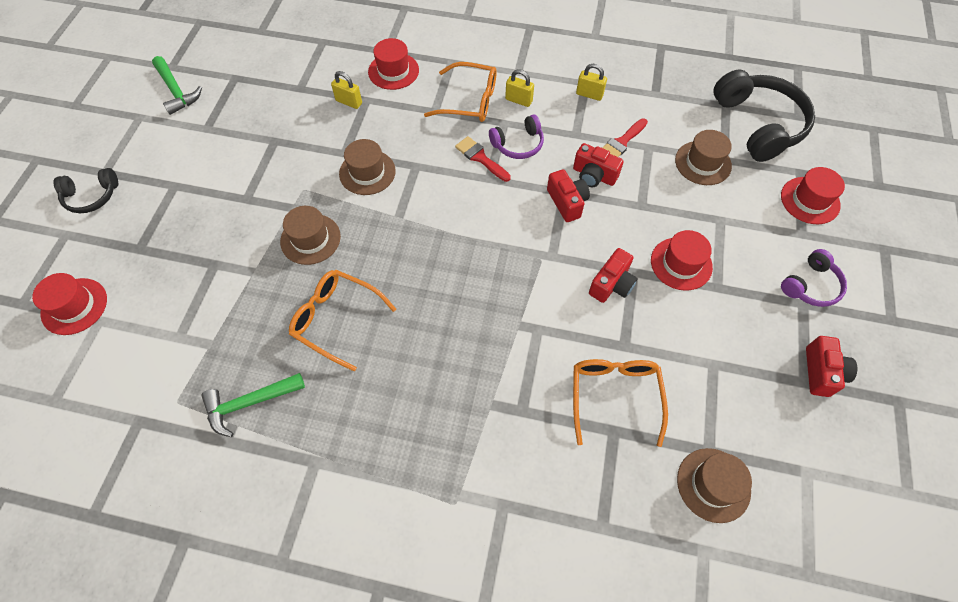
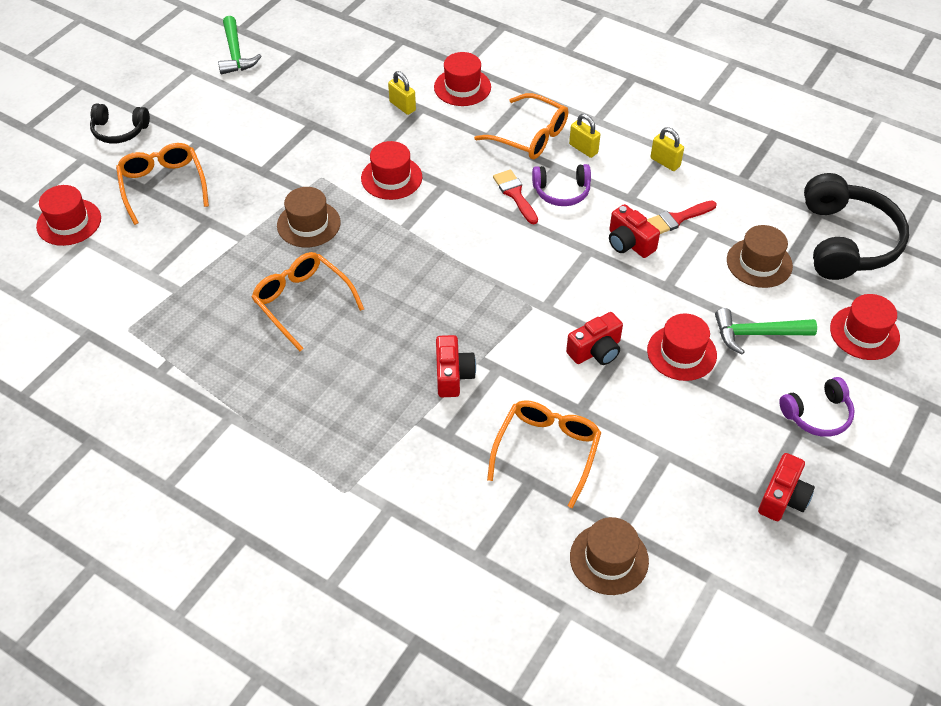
camera: 20 degrees right, 10 degrees down
green hammer [202,373,305,437] -> green hammer moved to [715,308,817,355]
brown hat [339,139,396,195] -> red hat [361,141,422,200]
red camera [547,169,590,222] -> red camera moved to [436,335,476,397]
none -> orange glasses [116,143,209,225]

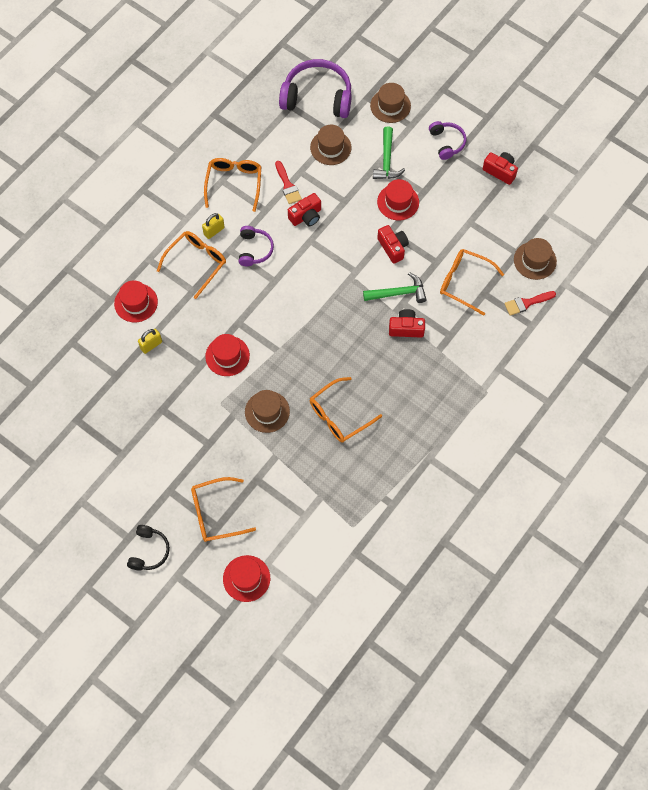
camera: 85 degrees left, 15 degrees up
green hammer [218,16,262,75] -> green hammer moved to [363,272,427,303]
red brush [493,170,538,224] -> red brush moved to [504,291,556,316]
yellow padlock [650,127,684,171] -> orange glasses [204,158,261,212]
black headphones [804,173,909,280] -> purple headphones [279,59,352,118]
red hat [830,294,900,360] -> brown hat [370,83,411,123]

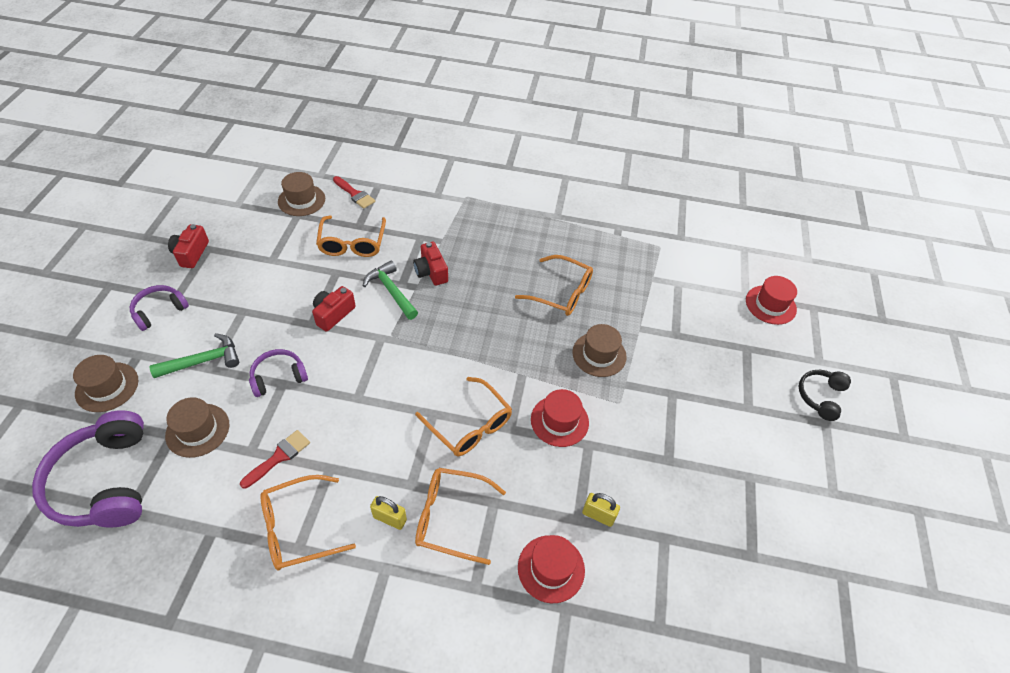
camera: 120 degrees left, 15 degrees down
black headphones [127,525,170,570] -> black headphones turned 45 degrees counterclockwise [799,370,851,421]
orange glasses [191,477,256,542] -> orange glasses moved to [415,377,512,456]
purple headphones [239,226,274,266] -> purple headphones moved to [249,349,308,397]
red camera [288,193,321,226] -> none
red hat [377,179,419,220] -> none

